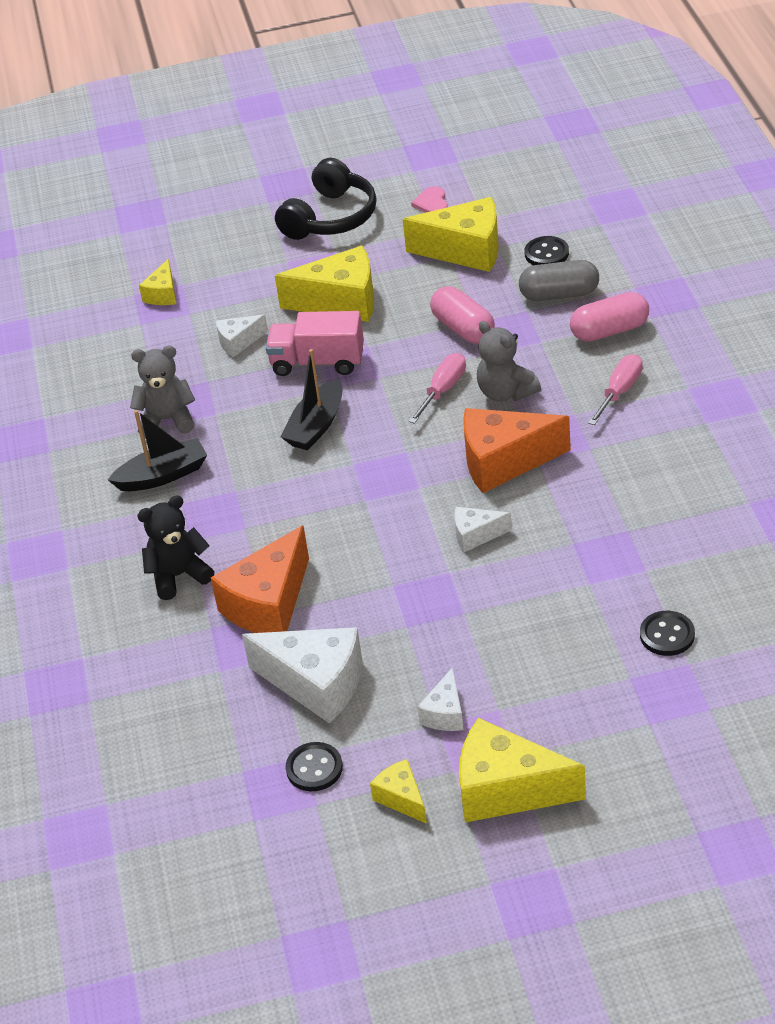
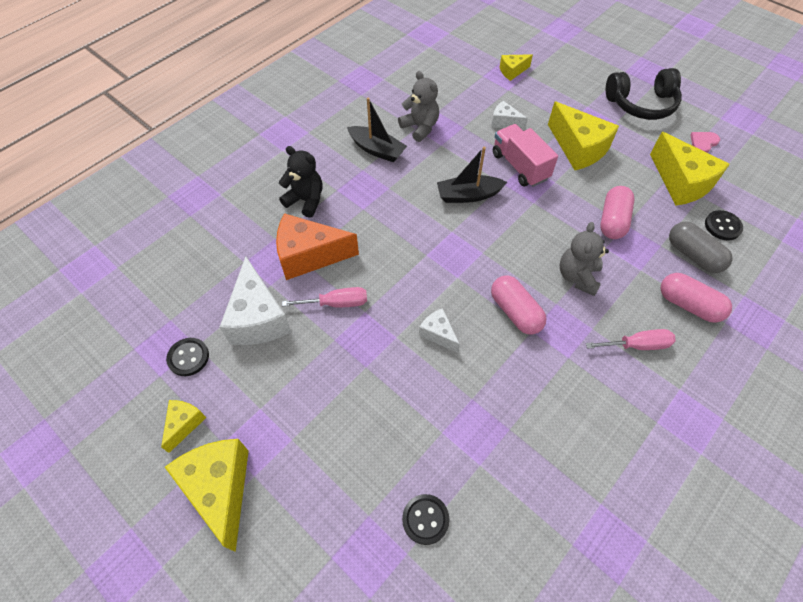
camera: 50 degrees right, 15 degrees up
pink screwdriver [409,353,466,424] -> pink screwdriver moved to [282,287,367,308]
white cheese [417,667,463,731] -> none
orange cheese [463,408,571,493] -> pink capsule [491,276,547,335]

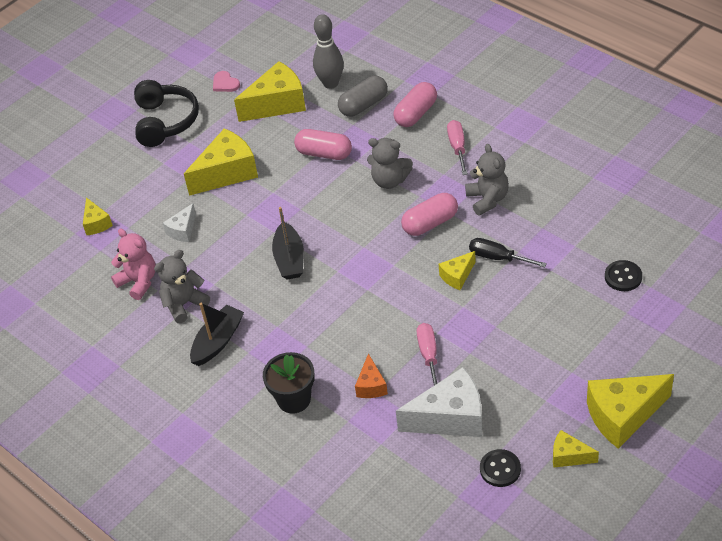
camera: 85 degrees left, 10 degrees down
orange cheese [276,213,359,280] -> orange cheese [355,353,388,398], size x0.52
black teddy bear [279,146,323,218] -> black flower pot [263,352,315,414]
white cheese [419,308,460,353] -> yellow cheese [439,251,476,290]
pink truck [493,124,558,187] -> none
black button [705,210,743,241] -> grey bowling pin [313,14,344,89]
none -> pink teddy bear [111,229,155,300]
none -> grey teddy bear [465,144,509,216]
none -> black screwdriver [469,238,547,268]

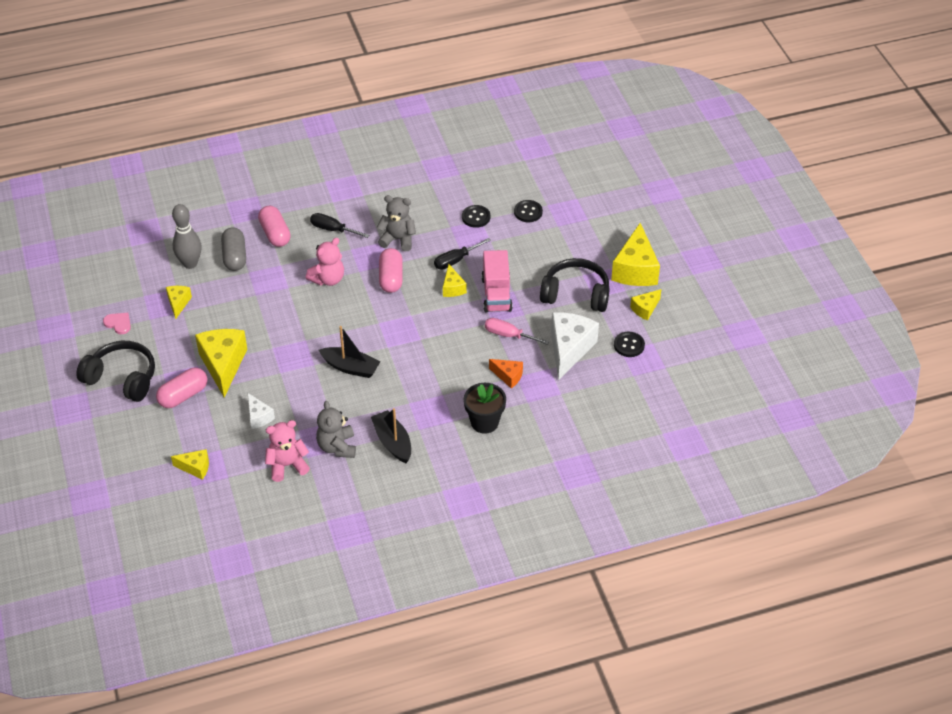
camera: 65 degrees left, 0 degrees up
pink heart [213,71,240,92] -> pink heart turned 135 degrees counterclockwise [103,313,131,334]
yellow cheese [234,61,306,122] -> yellow cheese [166,286,192,319], size x0.52
pink capsule [294,129,352,160] -> pink capsule moved to [156,367,207,408]
grey teddy bear [367,138,413,189] -> pink teddy bear [305,238,344,286]
pink screwdriver [447,120,468,175] -> black screwdriver [310,213,369,238]
none -> black button [462,205,490,228]
none -> pink truck [481,250,513,313]
none -> black headphones [540,258,610,312]

